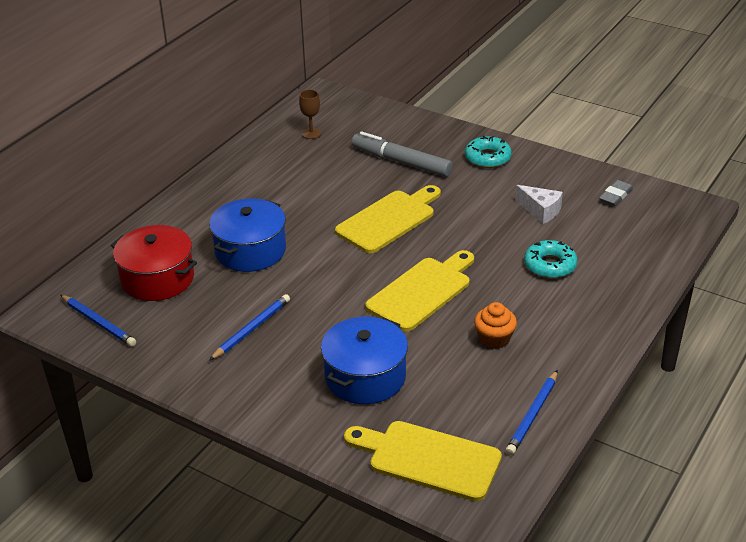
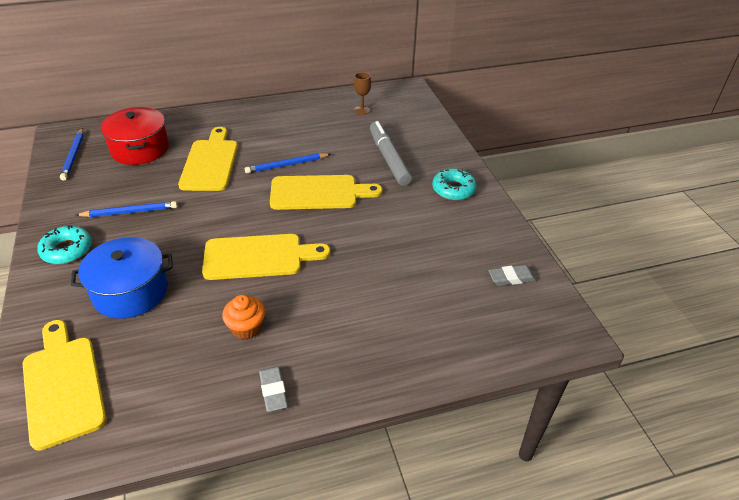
camera: 40 degrees right, 5 degrees up
blue pot [209,198,286,272] -> yellow cutting board [178,127,238,191]
blue pencil [506,370,558,455] -> blue pencil moved to [245,153,331,174]
white cheese [515,185,563,224] -> none
turquoise donut [524,240,578,279] -> turquoise donut moved to [37,225,92,264]
none -> grey eraser [259,366,288,412]

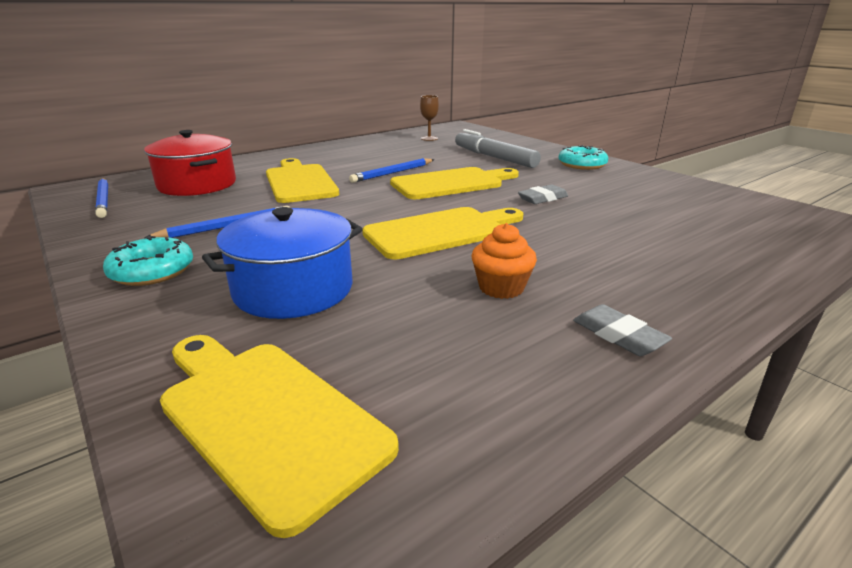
camera: 20 degrees left, 15 degrees down
grey eraser [488,265,536,286] -> grey eraser moved to [518,185,568,204]

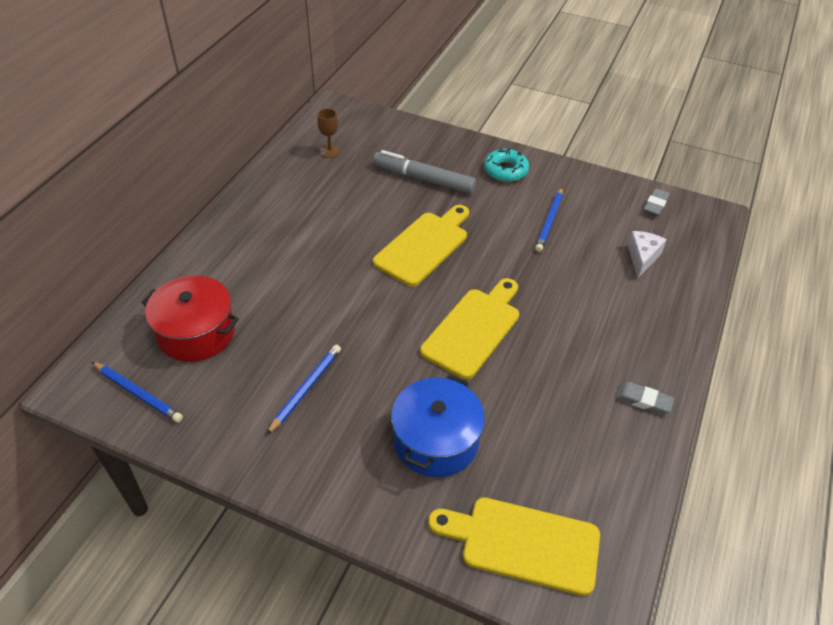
camera: 30 degrees left, 20 degrees up
turquoise donut [103,236,193,286] -> none
yellow cutting board [266,158,339,203] -> none
blue pencil [349,158,434,183] -> blue pencil moved to [535,187,563,252]
orange cupcake [472,223,537,299] -> none
grey eraser [518,185,568,204] -> grey eraser moved to [643,188,670,216]
none -> white cheese [627,231,667,278]

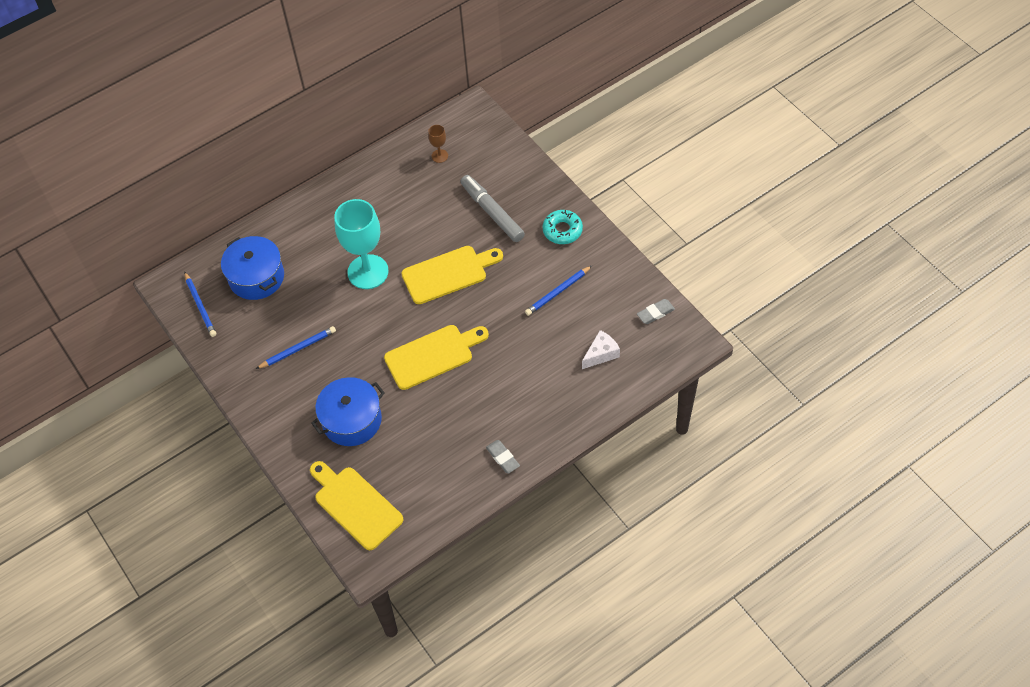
camera: 35 degrees right, 10 degrees up
red pot [141,275,239,362] -> blue pot [221,236,284,300]
none -> turquoise goblet [334,199,388,289]

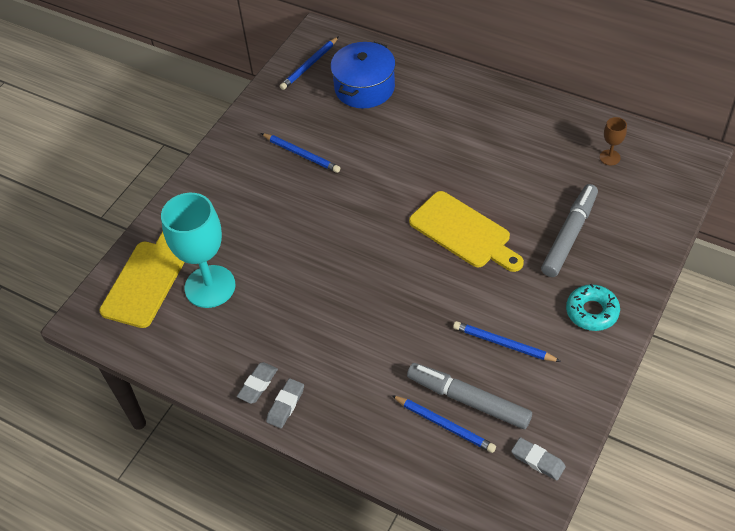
camera: 65 degrees right, 5 degrees down
blue pot [311,377,385,446] -> none
turquoise goblet [334,199,388,289] -> turquoise goblet moved to [161,193,236,308]
yellow cutting board [384,325,489,390] -> none
white cheese [582,330,620,369] -> blue pencil [391,395,496,453]
none -> grey eraser [266,378,304,428]
none -> grey marker [407,363,532,429]

